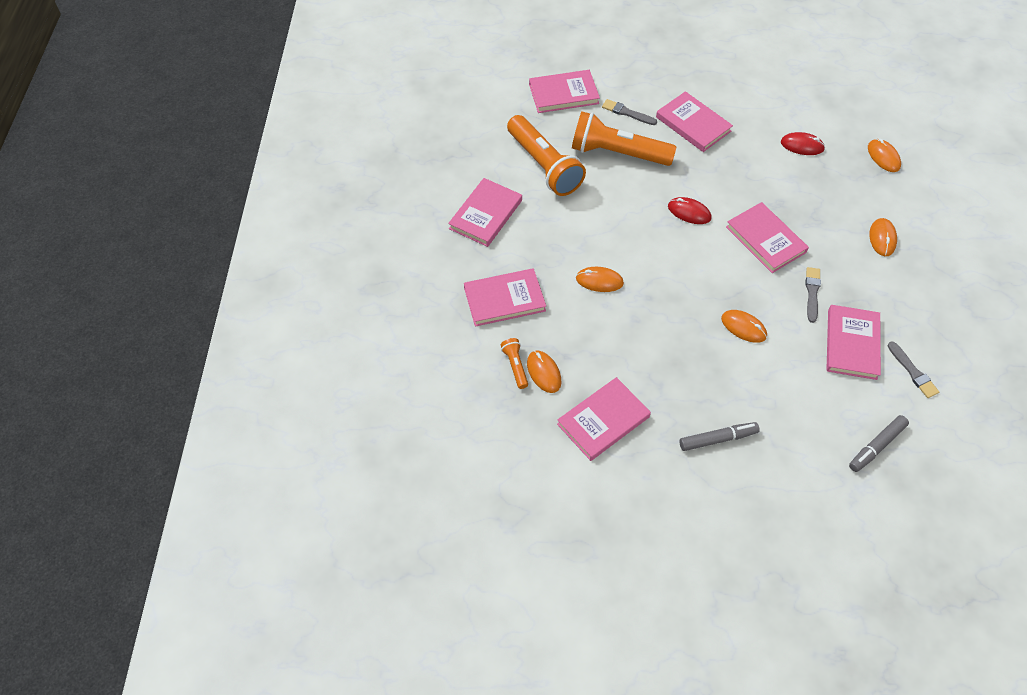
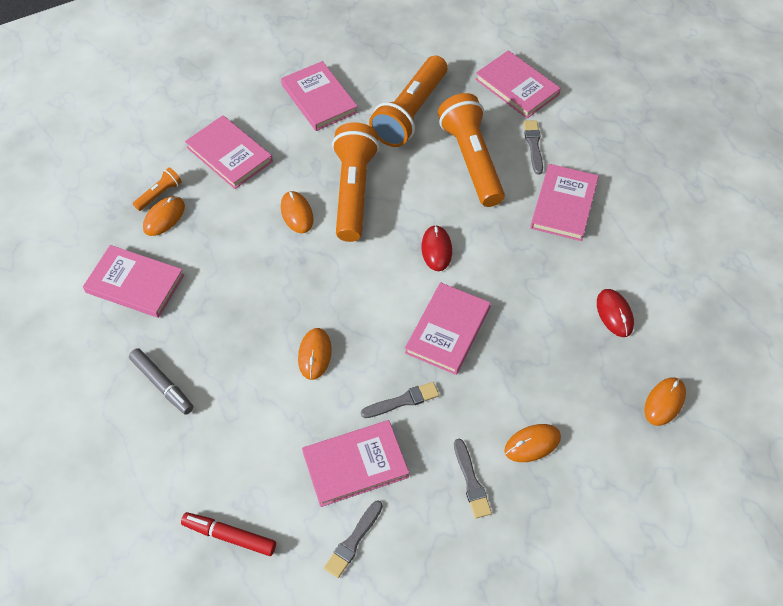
camera: 60 degrees right, 0 degrees up
pink book [448,178,522,247] -> pink book turned 60 degrees clockwise [281,61,358,131]
grey marker [849,415,909,472] -> red marker [181,512,276,556]
none -> orange flashlight [332,122,379,242]
none -> grey brush [454,439,492,519]

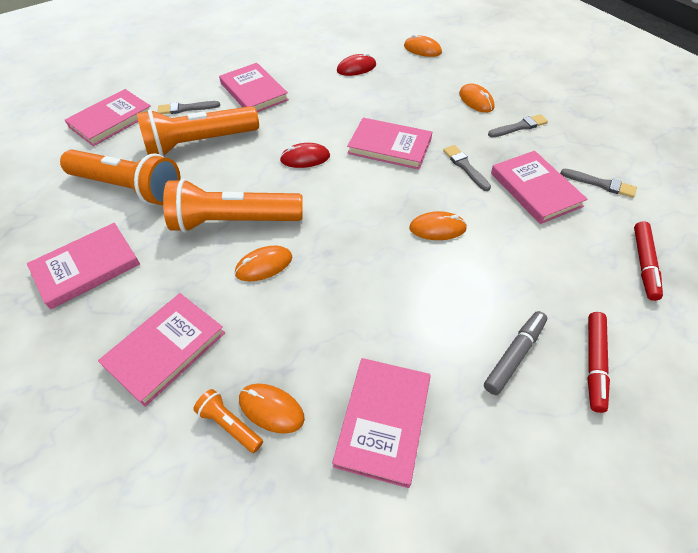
camera: 95 degrees left, 5 degrees down
pink book [530,164,599,241] -> pink book turned 45 degrees clockwise [219,63,289,112]
none -> red marker [587,312,610,413]

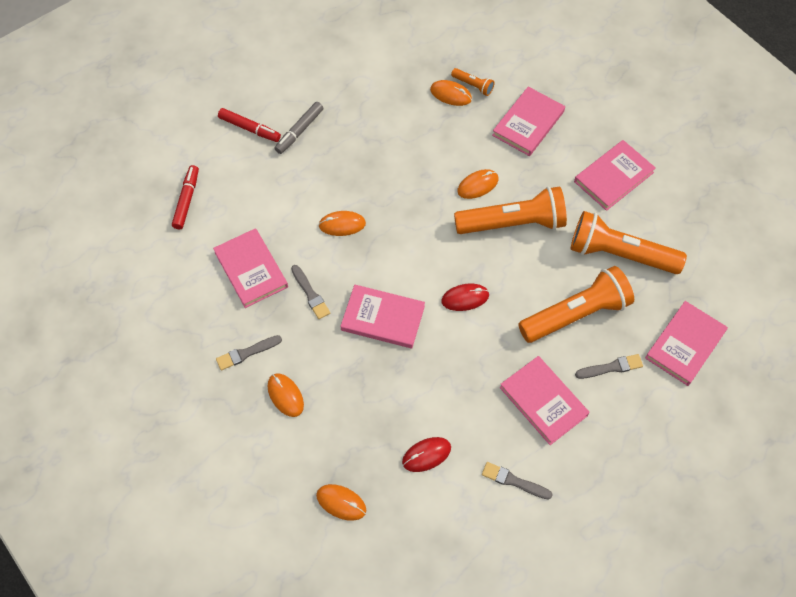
camera: 175 degrees right, 10 degrees up
pink book [332,358,431,488] -> none
grey brush [560,169,637,198] -> grey brush moved to [482,462,553,500]
red marker [587,312,610,413] -> red marker turned 105 degrees clockwise [218,108,281,142]

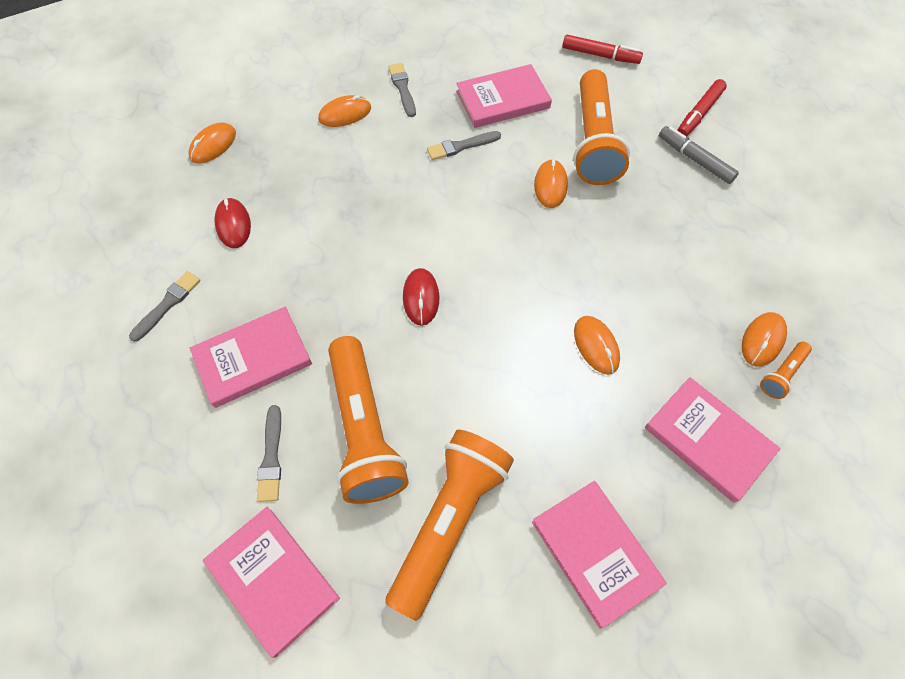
camera: 100 degrees right, 0 degrees up
pink book [341,285,425,348] -> none
orange flashlight [454,186,567,234] -> orange flashlight moved to [573,69,630,185]

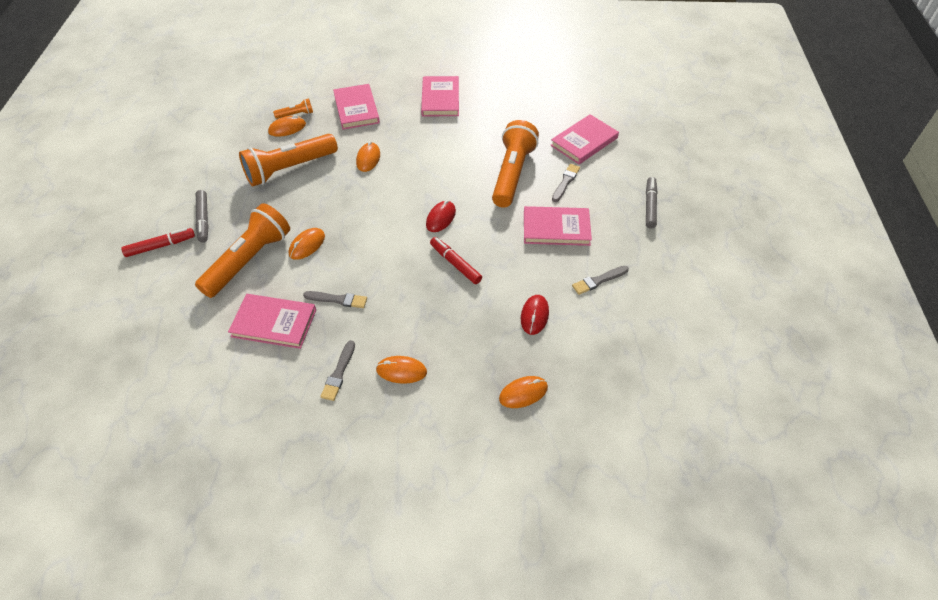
camera: 150 degrees left, 10 degrees down
pink book [203,507,340,658] -> pink book turned 60 degrees clockwise [550,114,619,164]
orange flashlight [385,430,514,621] -> orange flashlight moved to [239,134,338,186]
red marker [562,35,643,64] -> red marker moved to [430,237,482,284]
none -> grey marker [646,177,658,229]

